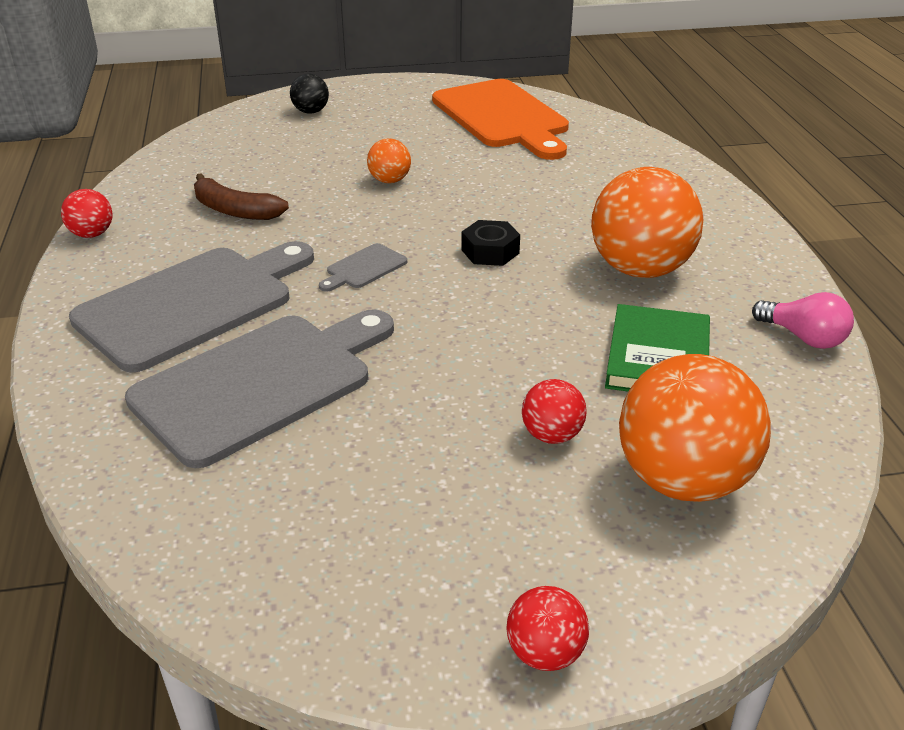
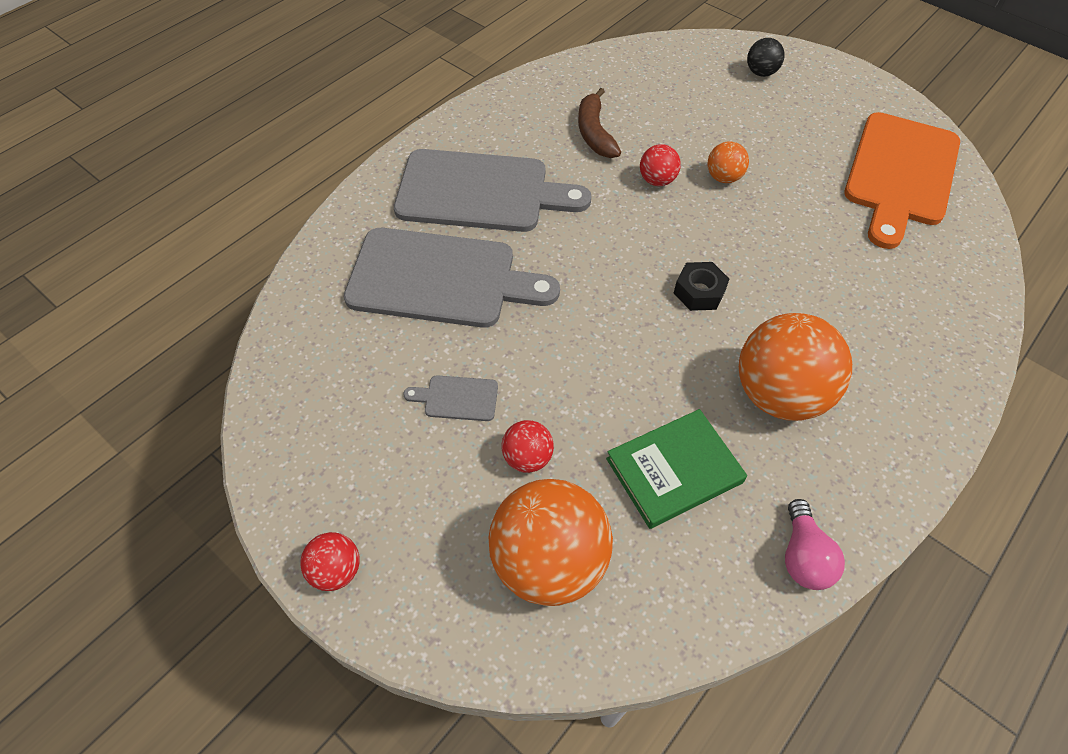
camera: 50 degrees right, 20 degrees up
red ball [61,189,112,238] -> red ball moved to [640,144,681,186]
grey cutting board [319,243,407,292] -> grey cutting board moved to [404,375,498,421]

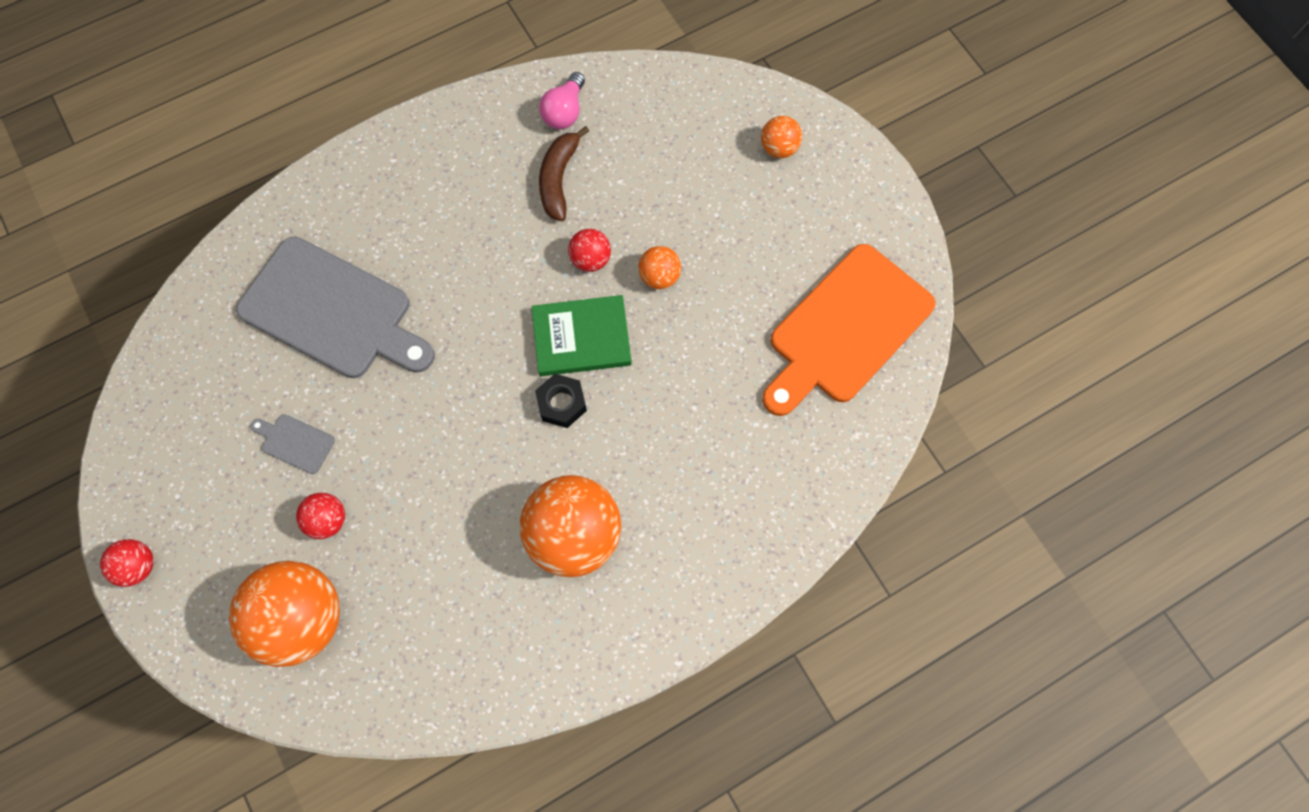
camera: 20 degrees right, 15 degrees up
grey cutting board [394,149,591,232] -> none
green book [606,409,747,529] -> green book moved to [532,295,632,376]
black ball [747,38,785,77] -> orange ball [761,116,802,158]
pink light bulb [785,499,845,590] -> pink light bulb moved to [539,72,585,129]

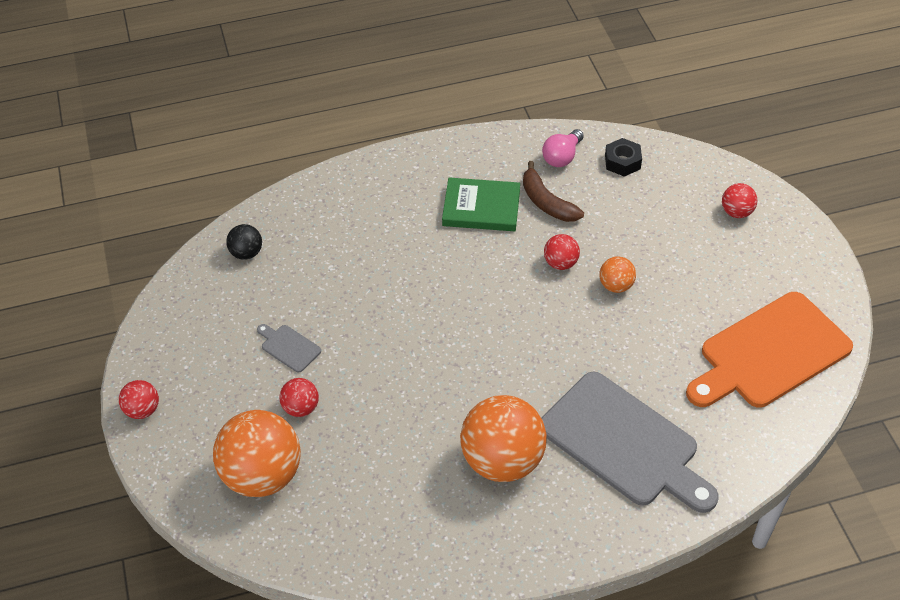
camera: 15 degrees right, 20 degrees down
grey cutting board [236,236,435,378] -> grey cutting board moved to [541,372,719,513]
green book [532,295,632,376] -> green book moved to [442,177,520,231]
black nut [535,374,587,428] -> black nut moved to [605,138,642,177]
brown banana [539,126,589,221] -> brown banana turned 60 degrees counterclockwise [523,161,584,222]
orange ball [761,116,802,158] -> red ball [722,183,757,218]
none -> black ball [226,224,262,260]

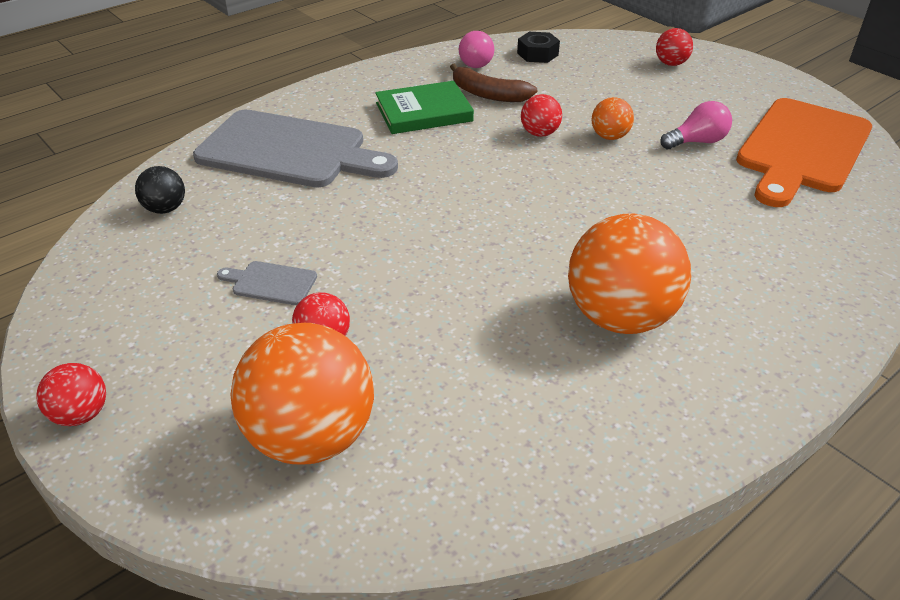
camera: 25 degrees left, 10 degrees down
grey cutting board [541,372,719,513] -> grey cutting board moved to [193,110,398,188]
none -> pink light bulb [660,101,732,149]

